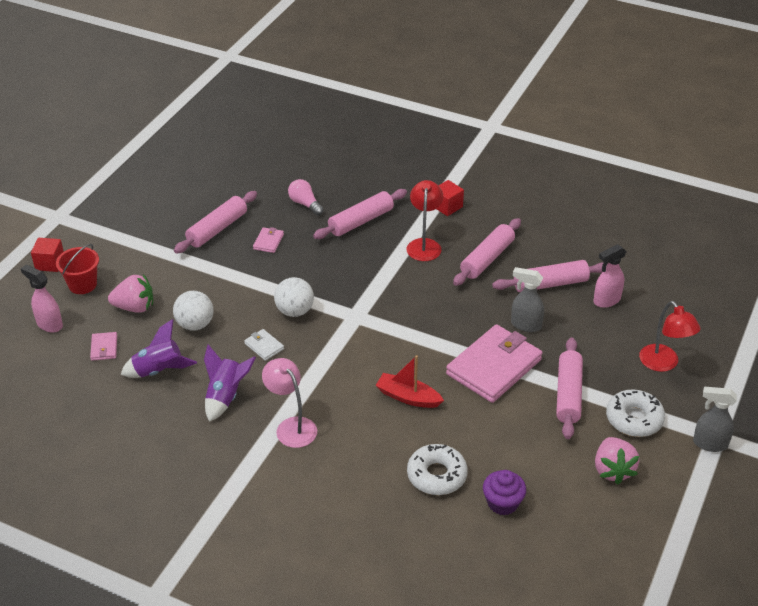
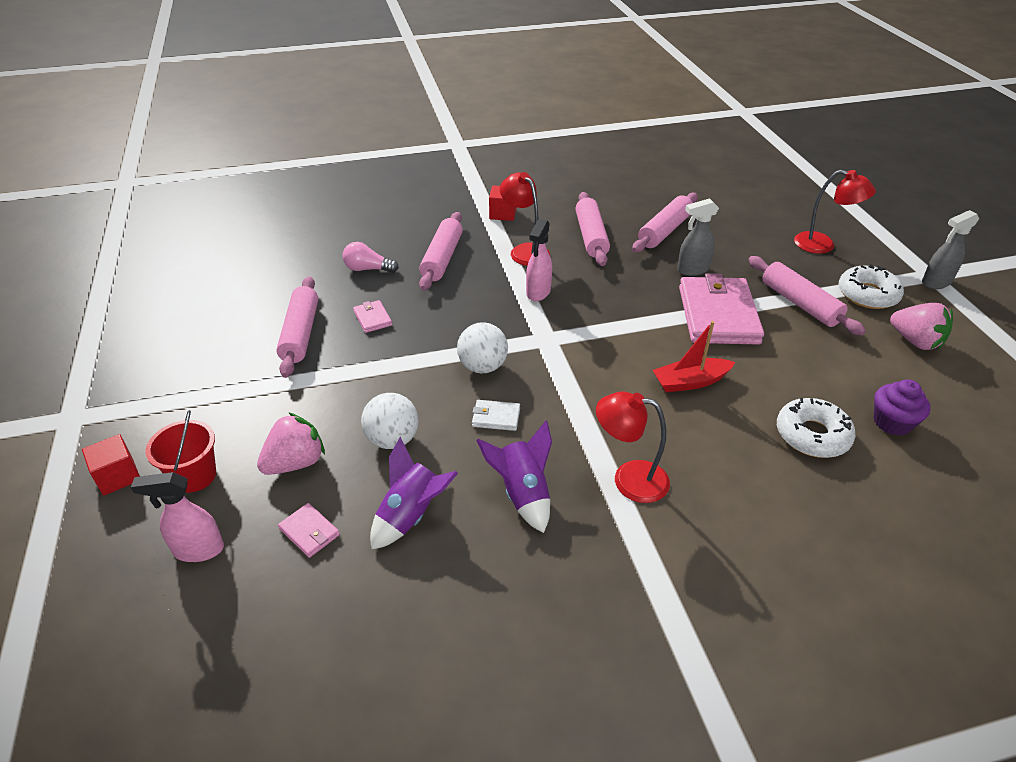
camera: 40 degrees left, 0 degrees up
pink lamp [262,358,317,448] -> red lamp [596,392,670,503]
pink spray bottle [593,244,627,308] -> pink spray bottle moved to [526,219,552,301]

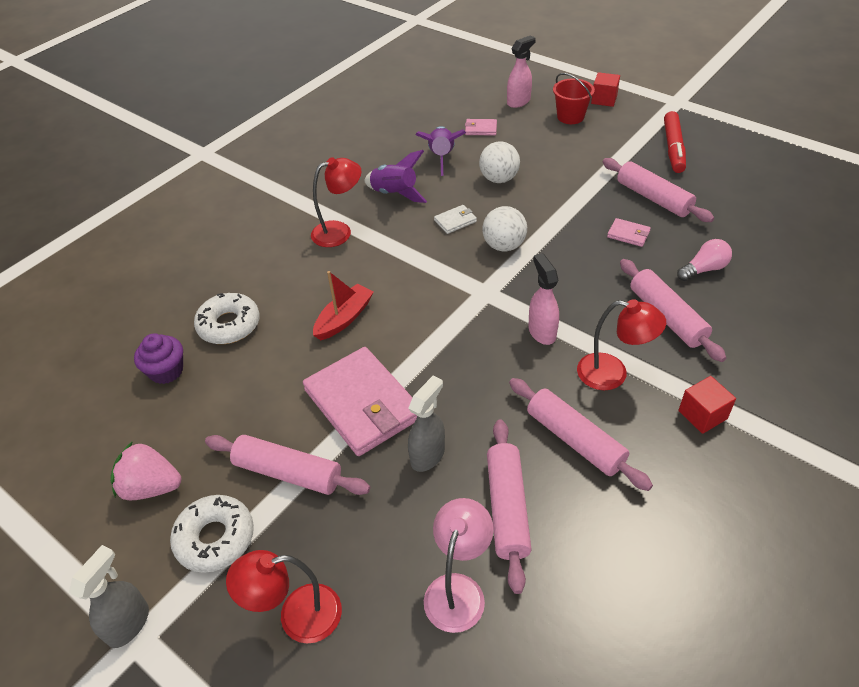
camera: 145 degrees right, 5 degrees up
pink strawberry [257,412,325,475] -> none
none -> pink lamp [424,498,494,633]
none -> red marker [664,111,686,173]

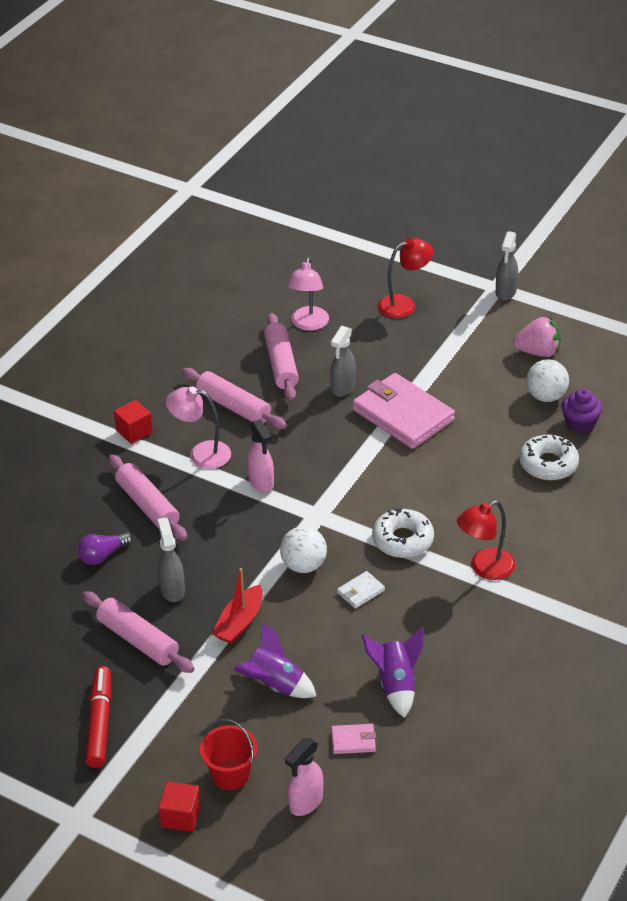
camera: 170 degrees right, 5 degrees down
white donut [170,495,254,573] -> white donut moved to [372,508,434,558]
pink rolling pin [205,435,370,495] -> none
red boat [313,271,374,340] -> red boat moved to [211,568,263,644]
purple rocket [364,150,427,203] -> purple rocket moved to [233,622,316,698]
white ball [479,141,520,183] -> white ball moved to [526,359,569,402]
red lamp [577,299,666,390] -> pink lamp [166,387,231,469]
pink wallet [607,218,651,247] -> grey spray bottle [158,518,185,602]
pink light bulb [677,239,732,281] -> purple light bulb [77,532,132,565]

